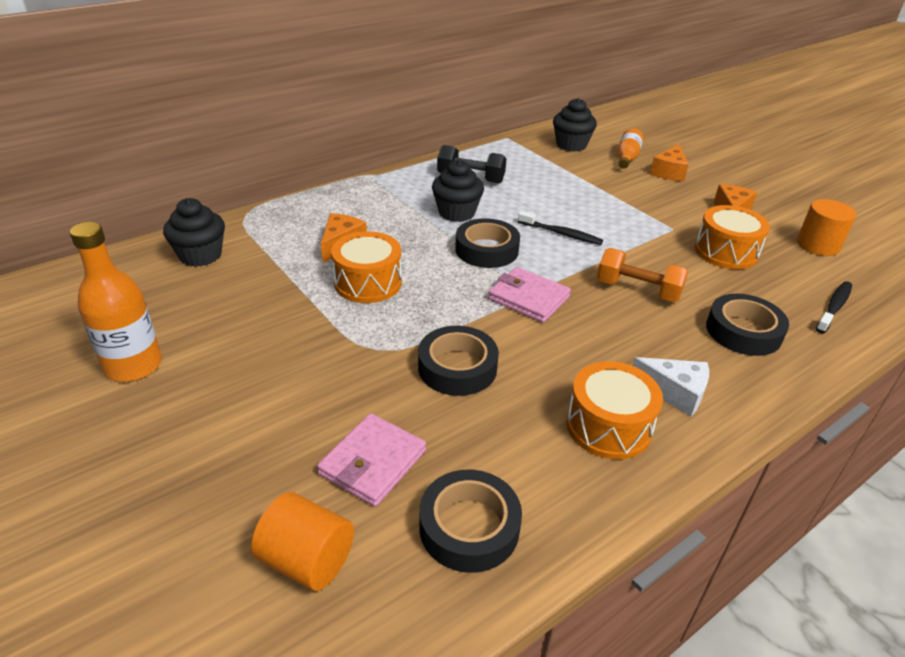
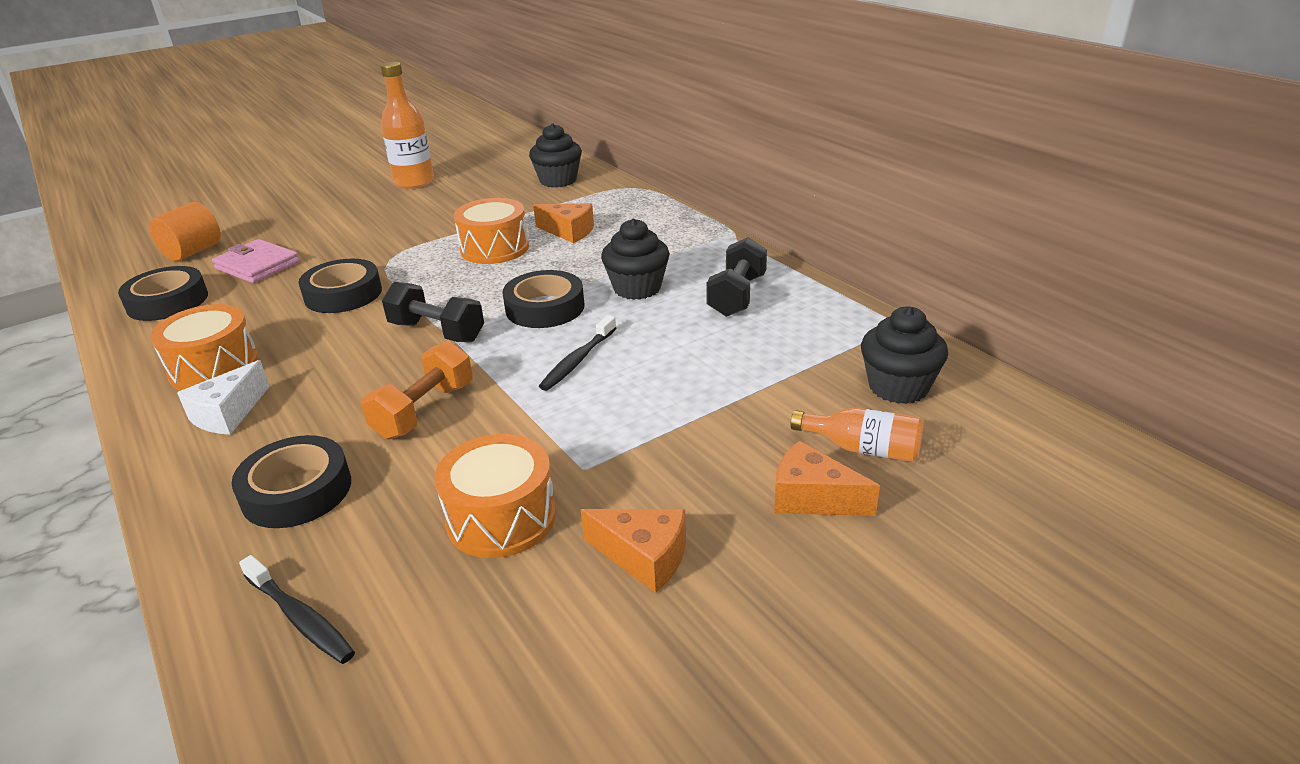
camera: 95 degrees right, 5 degrees down
pink wallet [488,267,571,323] -> black dumbbell [382,282,484,342]
orange cylinder [797,199,856,256] -> none

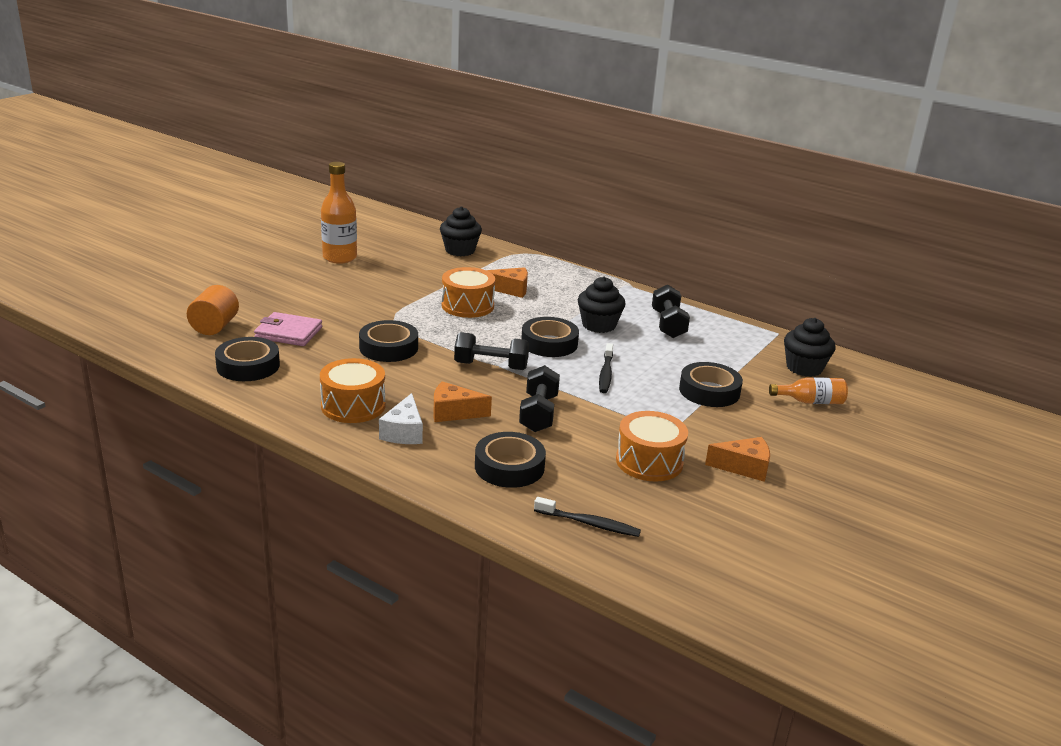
camera: 25 degrees left, 5 degrees down
orange dumbbell [361,341,473,440] -> black dumbbell [519,365,560,432]
orange cheese [774,441,880,516] -> orange cheese moved to [433,381,492,422]
none -> black tape [679,362,743,407]

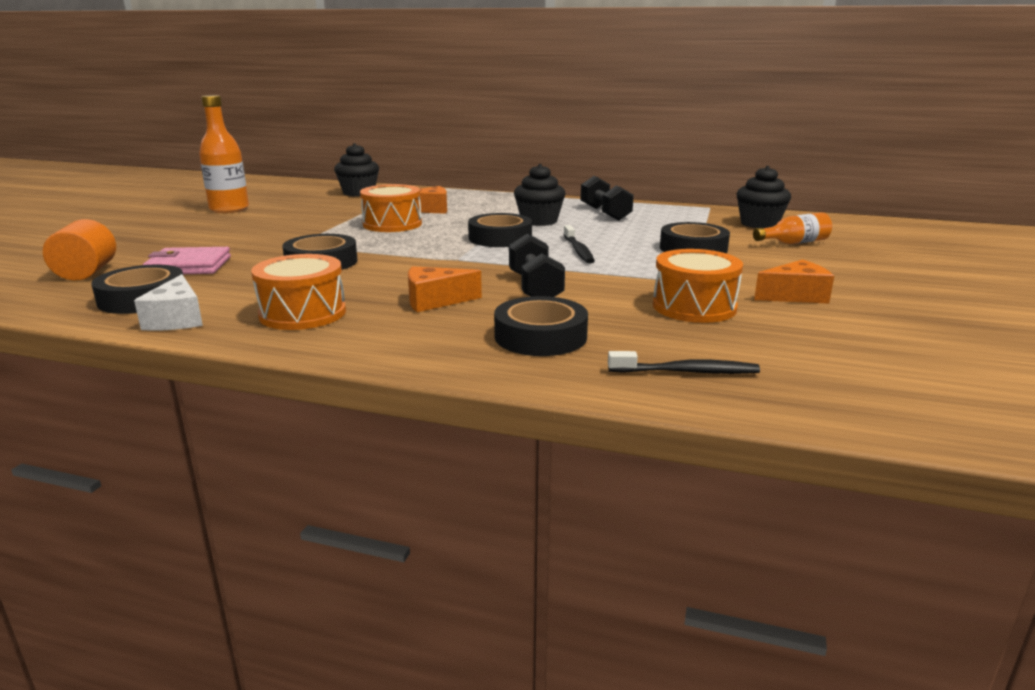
camera: 15 degrees left, 5 degrees down
white cheese [379,393,423,444] -> white cheese moved to [134,274,203,331]
black dumbbell [454,332,529,370] -> none

